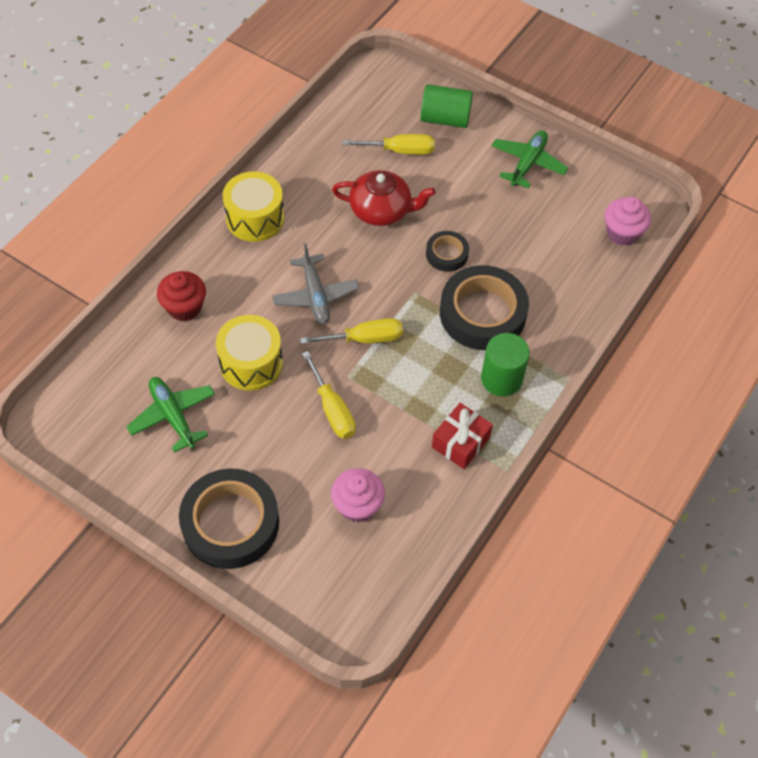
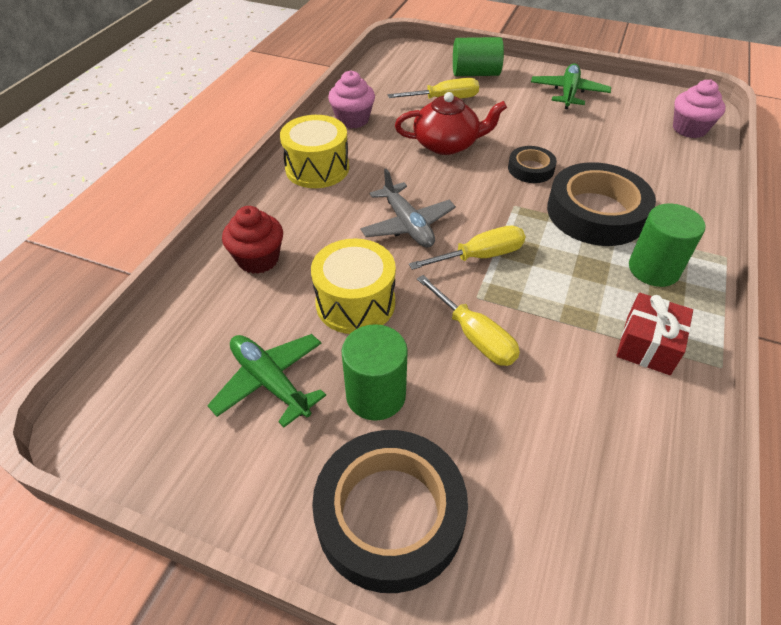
camera: 10 degrees left, 10 degrees down
pink cupcake [331,468,385,522] -> pink cupcake moved to [328,70,375,129]
none -> green cylinder [341,324,408,421]

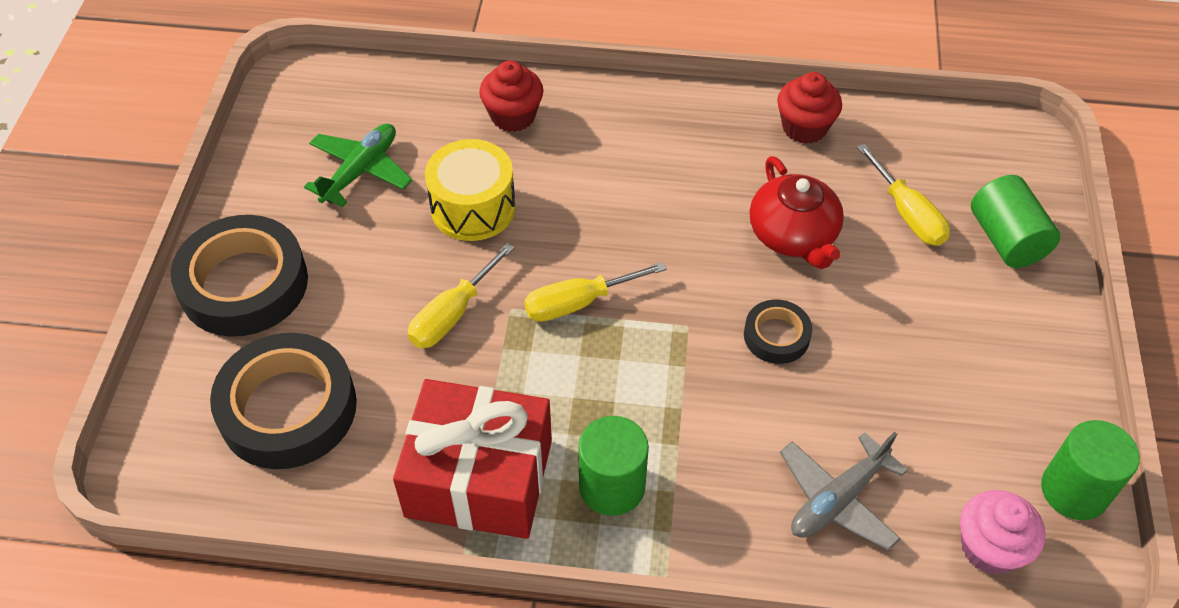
camera: 75 degrees right, 5 degrees up
yellow drum [280,115,349,188] -> none
pink cupcake [328,70,375,129] -> red cupcake [777,72,842,144]
green cylinder [341,324,408,421] -> green cylinder moved to [1041,420,1140,520]
grey plane [360,169,456,248] -> grey plane moved to [780,432,908,551]
yellow screwdriver [409,226,526,270] -> yellow screwdriver turned 105 degrees clockwise [524,262,667,322]
green plane [531,63,611,109] -> none
black tape [547,162,656,246] -> black tape moved to [210,333,357,469]
red gift [616,293,693,375] -> red gift [393,379,552,539], size x1.83

